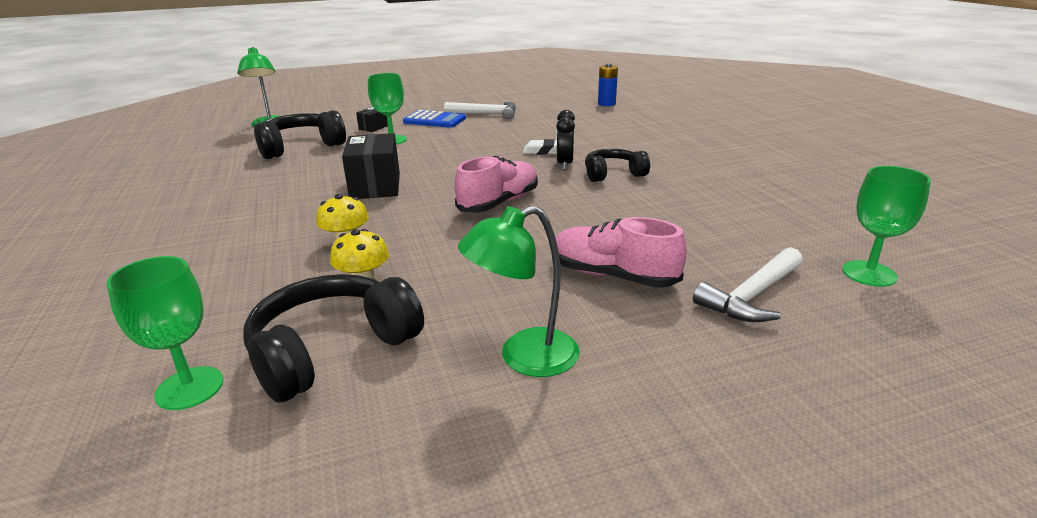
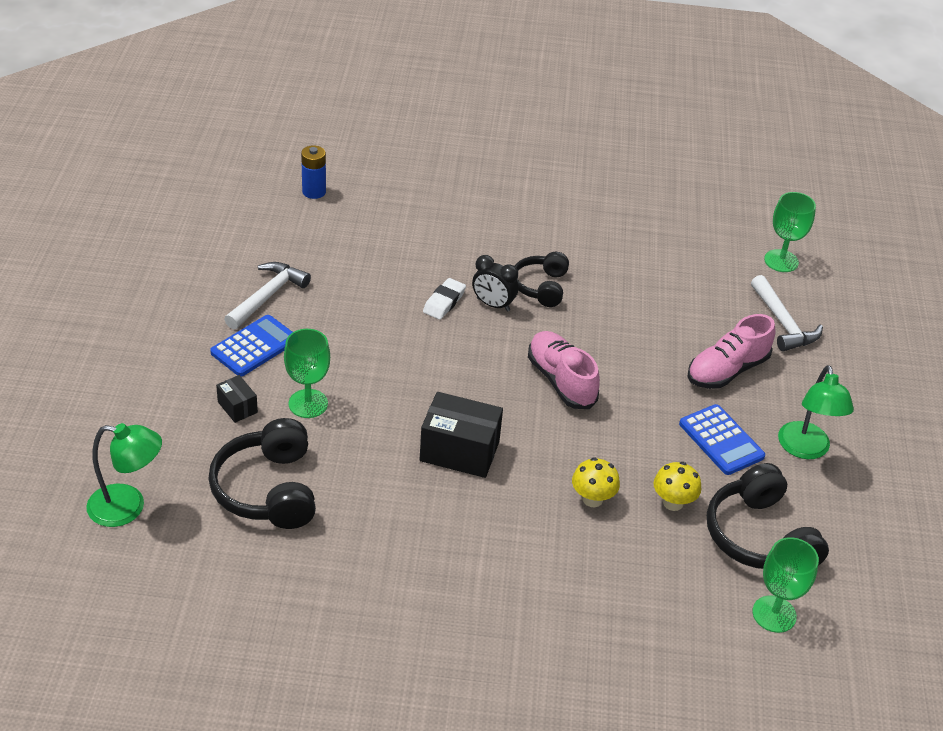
camera: 70 degrees left, 15 degrees up
none -> blue calculator [679,404,765,475]

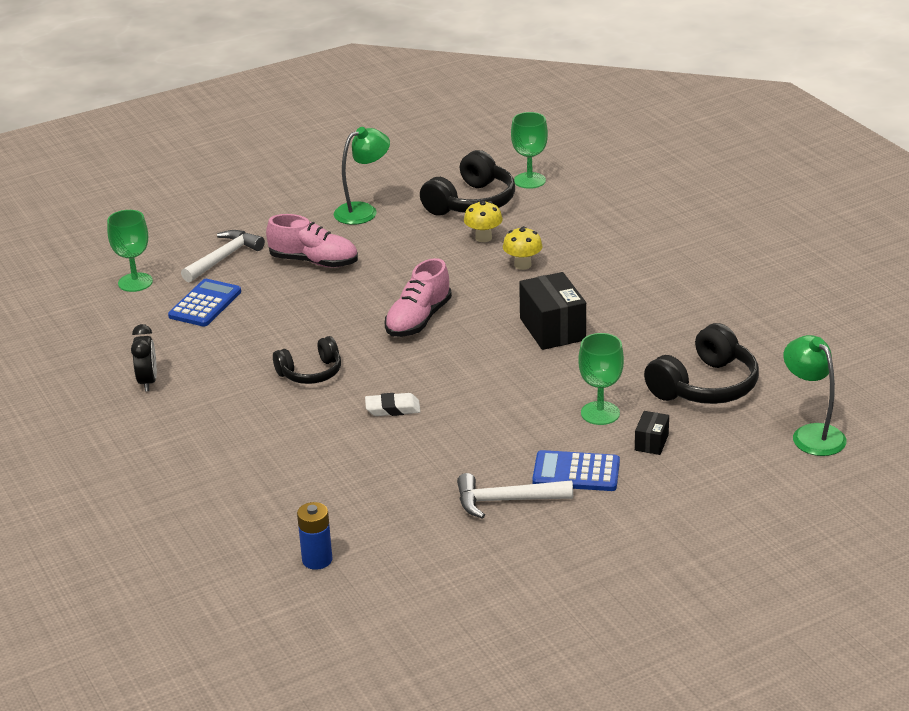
camera: 120 degrees left, 10 degrees down
black clock [472,255,518,312] -> black clock moved to [131,324,157,391]
blue calculator [679,404,765,475] -> blue calculator moved to [168,279,241,327]

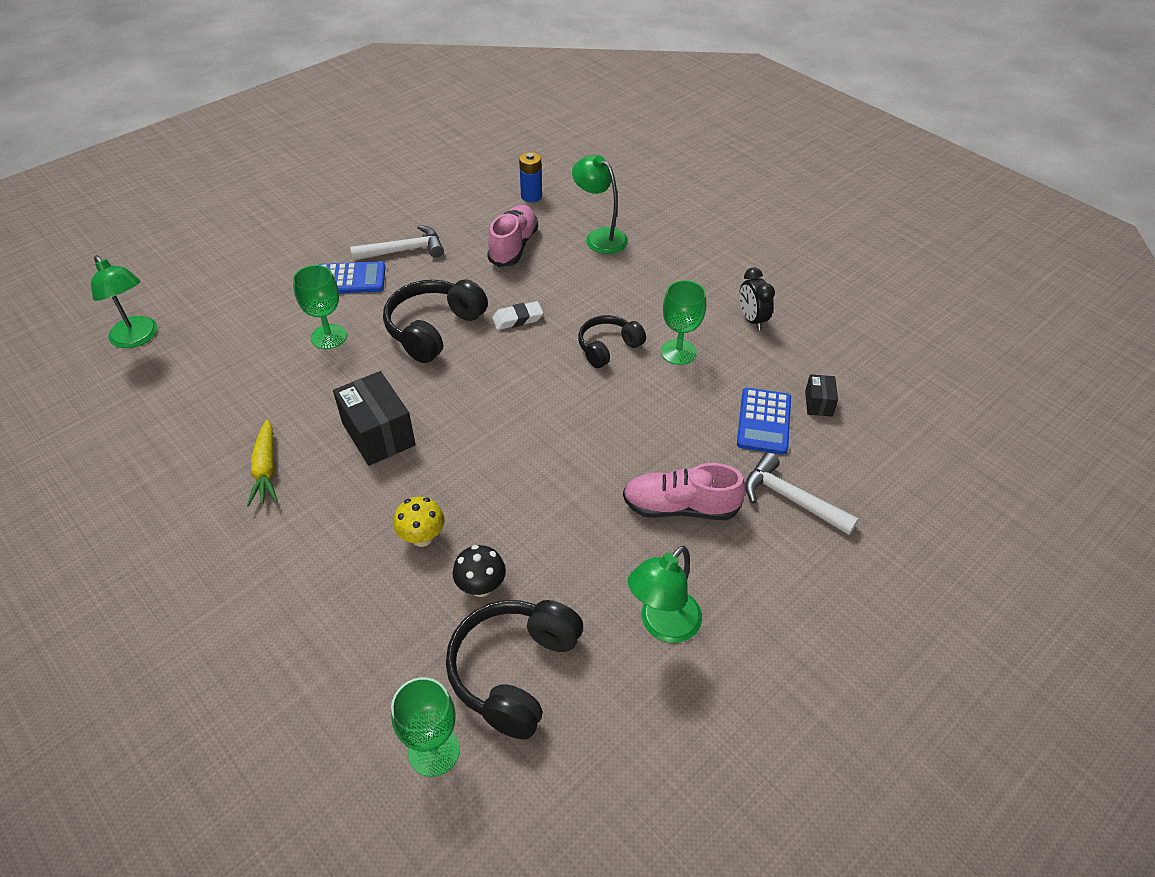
camera: 165 degrees right, 15 degrees up
green goblet [107,210,153,292] -> green goblet moved to [661,280,706,365]
white hammer [181,230,265,283] -> white hammer turned 105 degrees clockwise [745,453,859,535]
pink shoe [384,258,452,337] -> pink shoe moved to [487,205,538,267]
yellow mushroom [464,201,503,242] -> black mushroom [453,545,506,597]
black box [635,411,669,455] -> black box moved to [805,374,838,417]
black headphones [644,323,759,404] -> black headphones moved to [383,279,488,363]
none -> yellow carrot [247,419,278,506]
none -> green lamp [572,155,628,254]

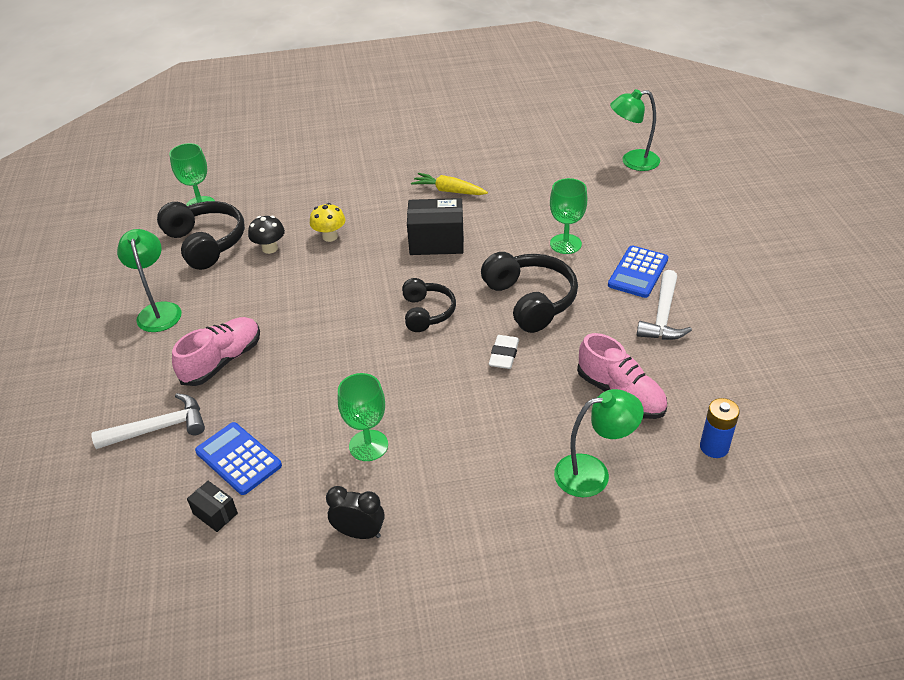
camera: 125 degrees right, 5 degrees down
black headphones [578,315,646,368] -> black headphones moved to [402,278,456,332]

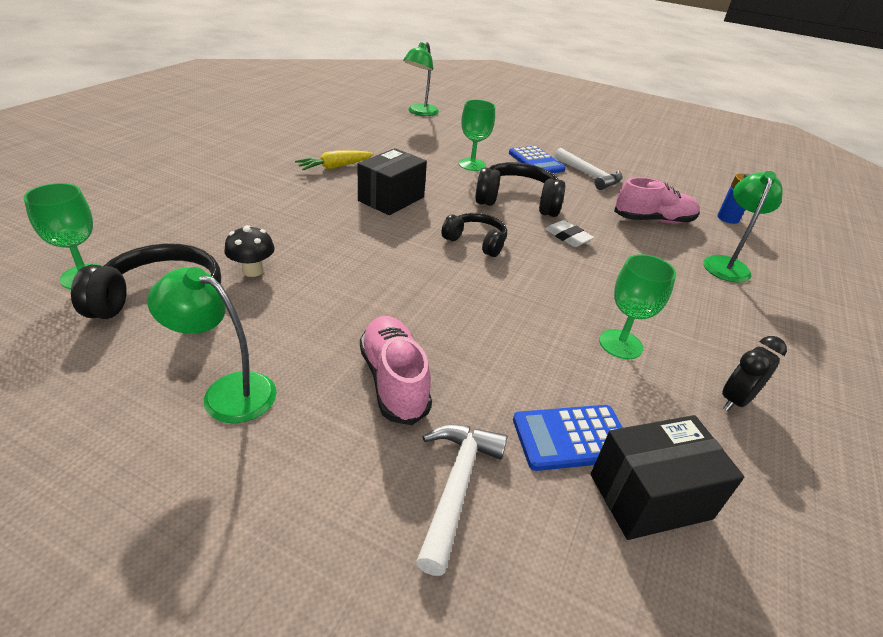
camera: 60 degrees left, 5 degrees down
black box [187,481,238,532] -> black box [591,415,744,540], size x1.95
yellow mushroom [310,203,346,242] -> none

